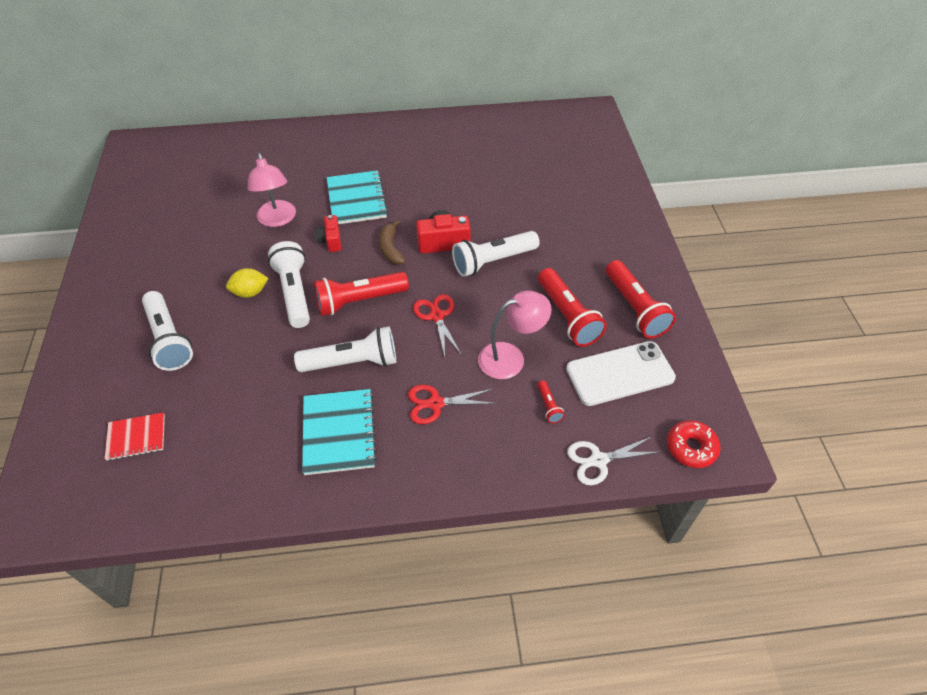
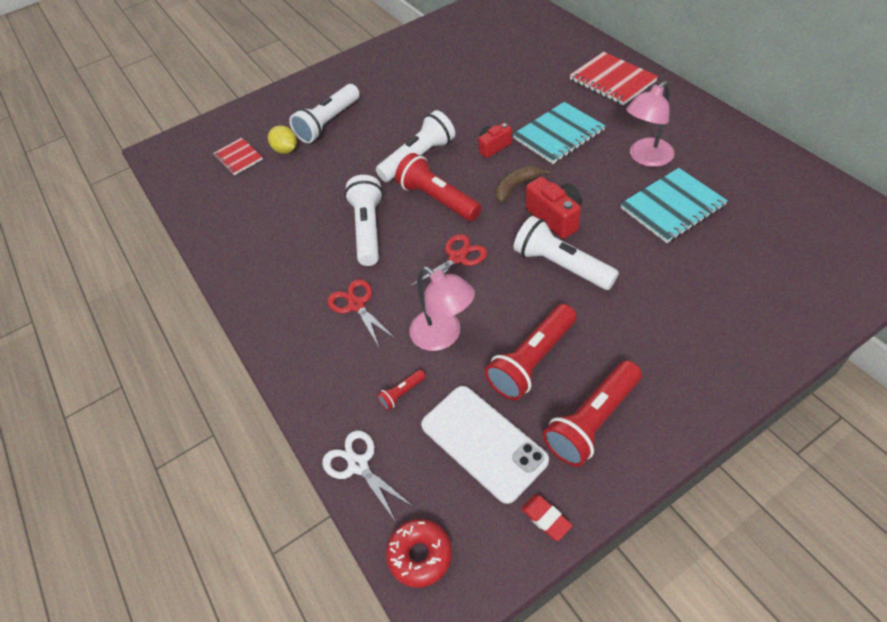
camera: 70 degrees right, 0 degrees up
yellow lemon [226,268,268,298] -> yellow lemon moved to [268,125,297,154]
pink lamp [247,153,296,227] -> pink lamp moved to [626,81,675,167]
white flashlight [294,326,396,372] -> white flashlight turned 150 degrees counterclockwise [344,175,383,266]
turquoise notebook [302,389,377,475] -> turquoise notebook moved to [620,168,728,243]
none -> red eraser [521,494,572,541]
none -> red notebook [569,52,658,105]

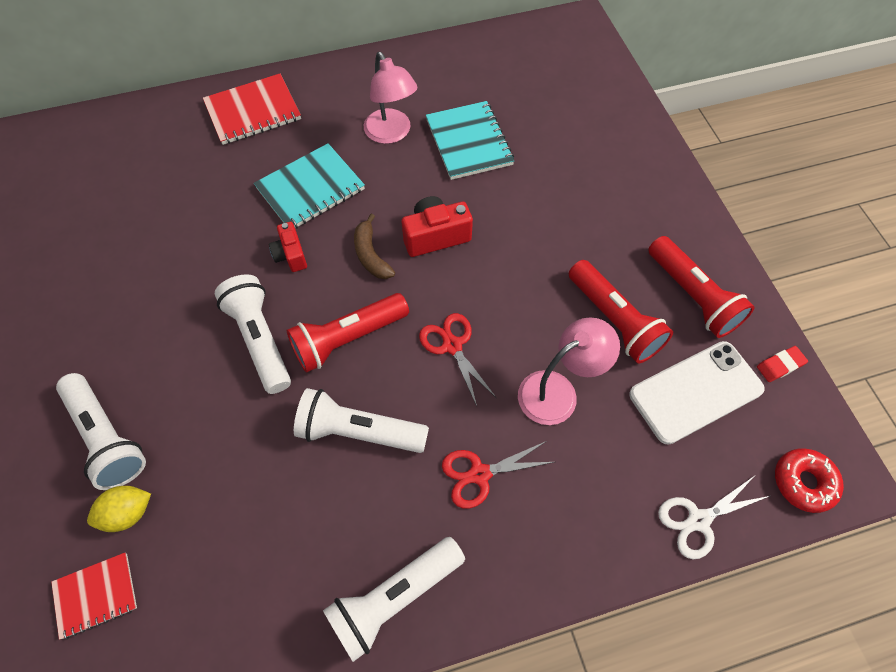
camera: 80 degrees left, 10 degrees up
red flashlight [377,370,426,410] -> none
turquoise notebook [513,102,605,164] -> turquoise notebook turned 75 degrees clockwise [254,143,365,229]
white flashlight [514,216,619,290] -> white flashlight moved to [323,537,465,662]

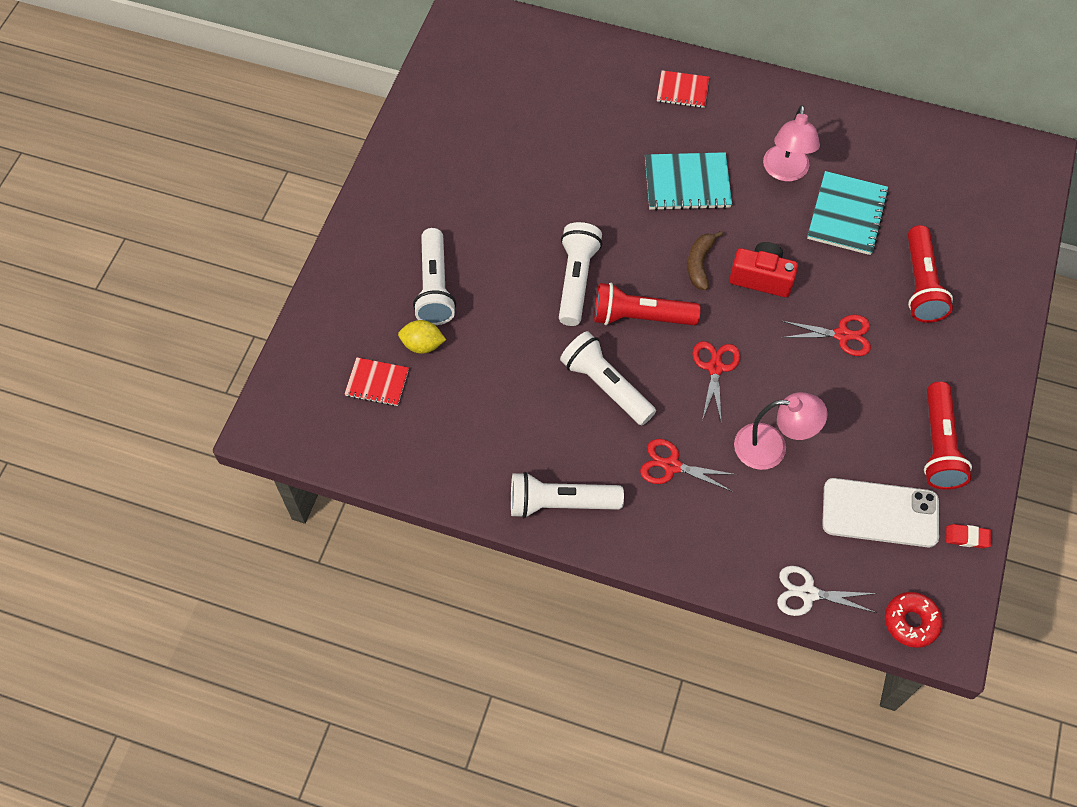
camera: 35 degrees right, 0 degrees up
red notebook [203,74,301,145] -> red notebook [657,70,709,108], size x0.62
red camera [269,222,307,272] -> none
red flashlight [569,260,673,363] -> red flashlight moved to [908,225,953,323]
none -> red scissors [781,315,871,356]

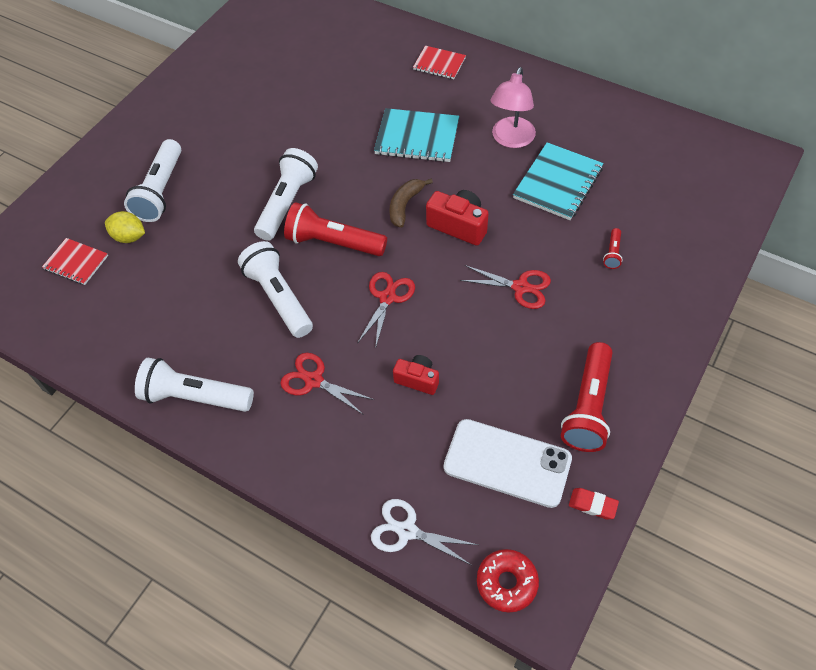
camera: 15 degrees right, 5 degrees down
pink lamp [734,392,828,470] -> red camera [393,355,439,395]
red flashlight [908,225,953,323] -> red flashlight [603,228,623,269], size x0.45

